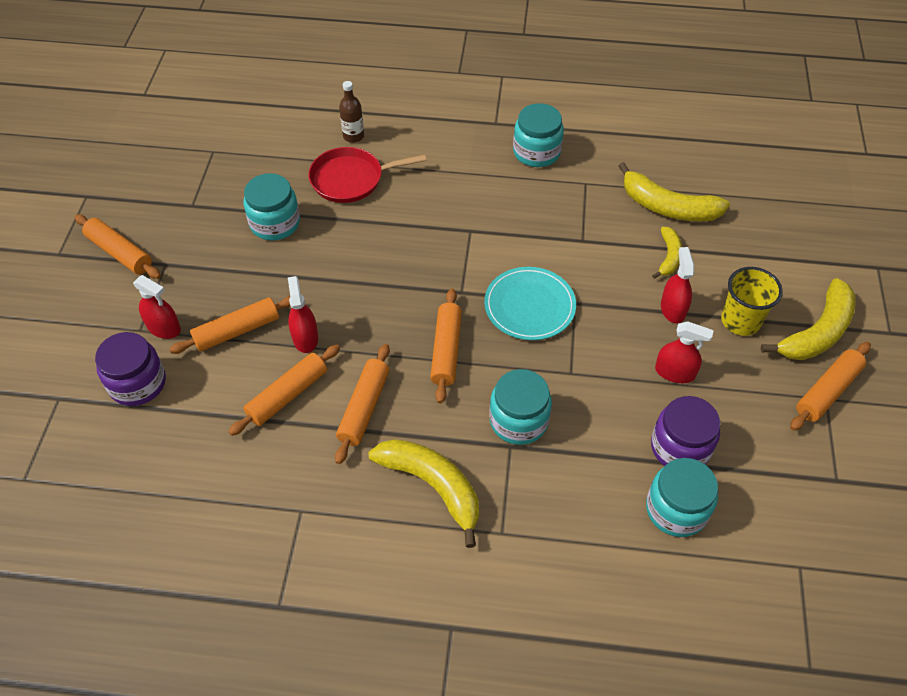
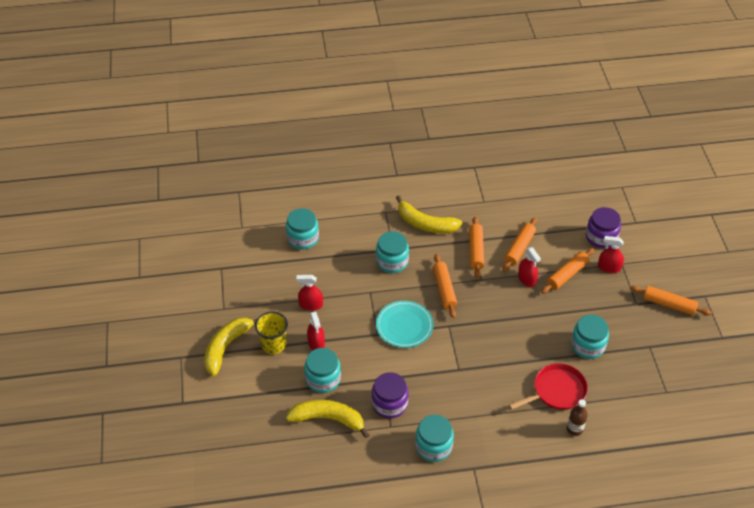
camera: 165 degrees right, 5 degrees down
purple jar [651,396,720,466] -> purple jar moved to [371,372,409,418]
yellow banana [652,227,682,279] -> turquoise jar [304,348,341,393]
orange rolling pin [790,342,871,431] -> none

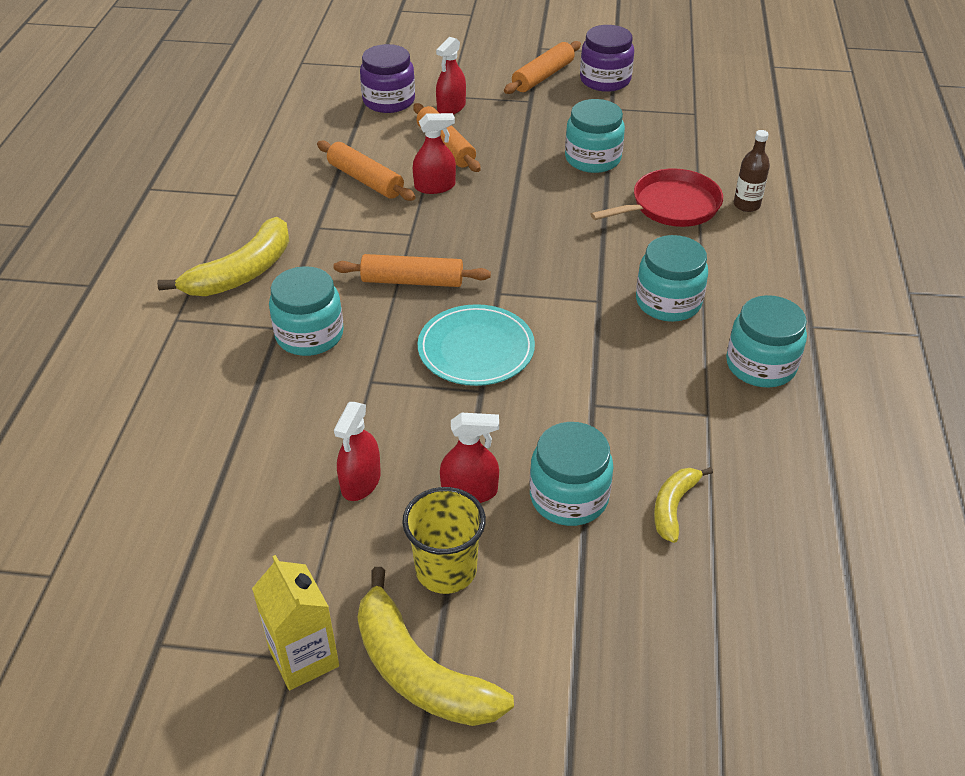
camera: 75 degrees left, 5 degrees down
turquoise jar [286,208,319,250] -> turquoise jar moved to [636,235,708,322]
yellow banana [286,400,370,438] -> yellow banana [654,467,713,543], size x0.56
purple jar [371,372,409,418] -> purple jar moved to [580,25,634,92]
orange rolling pin [469,216,484,278] -> none
red pan [509,363,588,410] -> red pan turned 75 degrees clockwise [590,168,723,227]
none -> yellow carton [252,555,339,690]

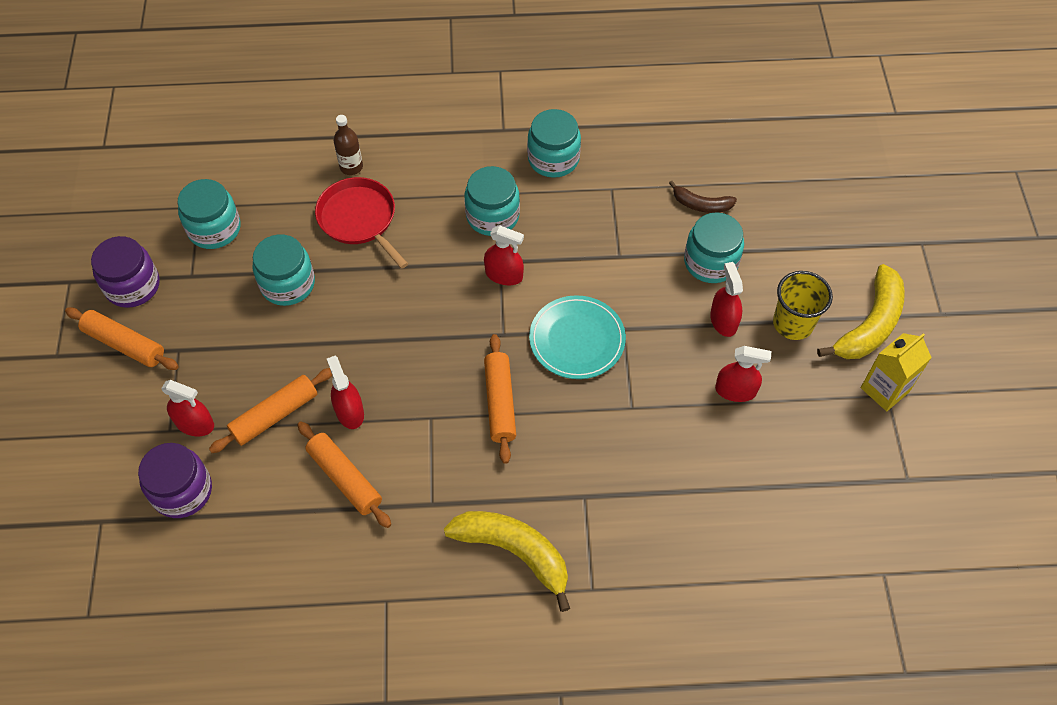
camera: 100 degrees left, 15 degrees up
turquoise jar [269,266,344,356] -> turquoise jar moved to [178,179,241,249]
orange rolling pin [317,140,416,201] -> orange rolling pin turned 75 degrees counterclockwise [297,421,391,528]
yellow banana [654,467,713,543] -> brown banana [669,181,737,213]
none -> red spray bottle [484,225,524,285]

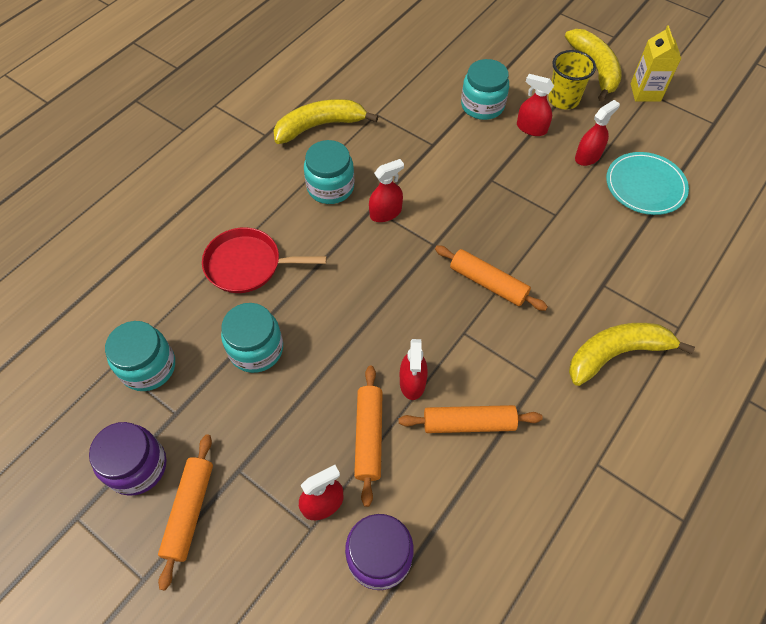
camera: 50 degrees left, 0 degrees up
orange rolling pin [65,307,179,370] -> orange rolling pin turned 60 degrees counterclockwise [158,434,213,591]
red spray bottle [327,356,364,429] -> red spray bottle turned 105 degrees counterclockwise [400,339,428,400]
brown bottle [334,115,363,175] -> none
turquoise jar [527,109,581,178] -> yellow banana [274,99,379,144]
turquoise plate [529,295,626,379] -> turquoise plate moved to [606,152,689,215]
brown banana [669,181,737,213] -> none

